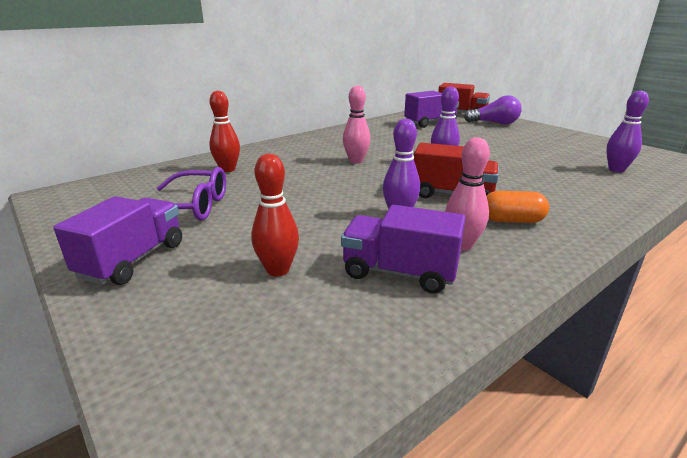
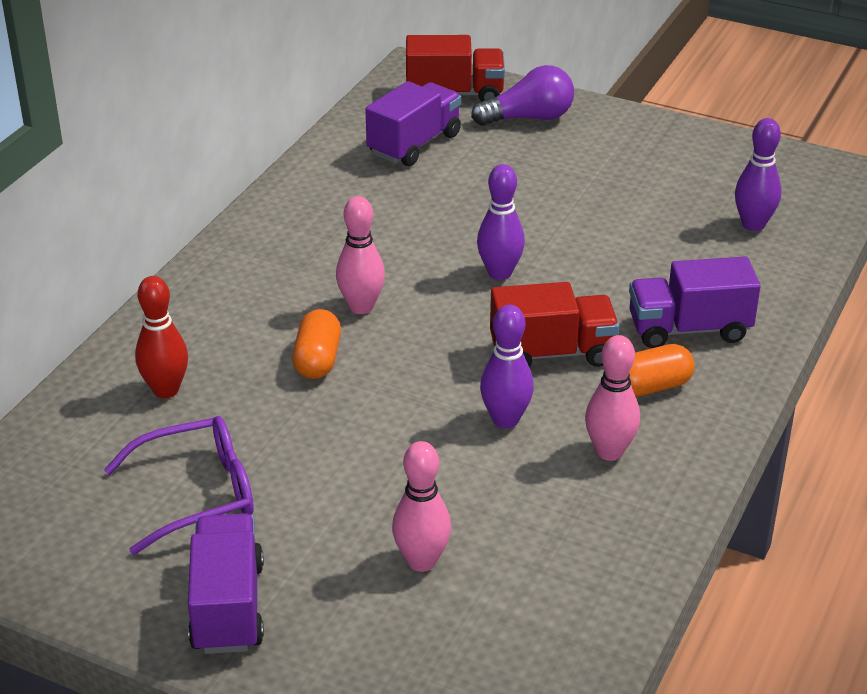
camera: 25 degrees left, 10 degrees up
red bowling pin [251,154,299,277] -> pink bowling pin [392,441,451,572]
purple truck [341,205,465,294] -> purple truck moved to [629,256,761,348]
none -> orange capsule [292,309,341,379]

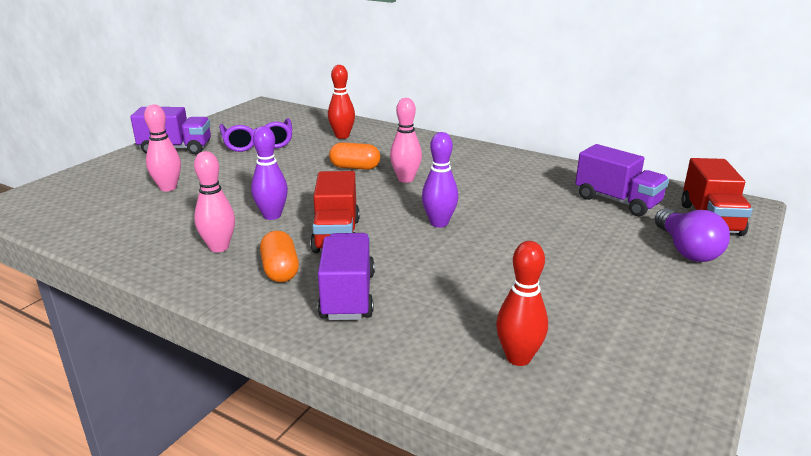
camera: 95 degrees right, 10 degrees down
purple bowling pin [735,118,782,231] -> red bowling pin [496,241,548,366]

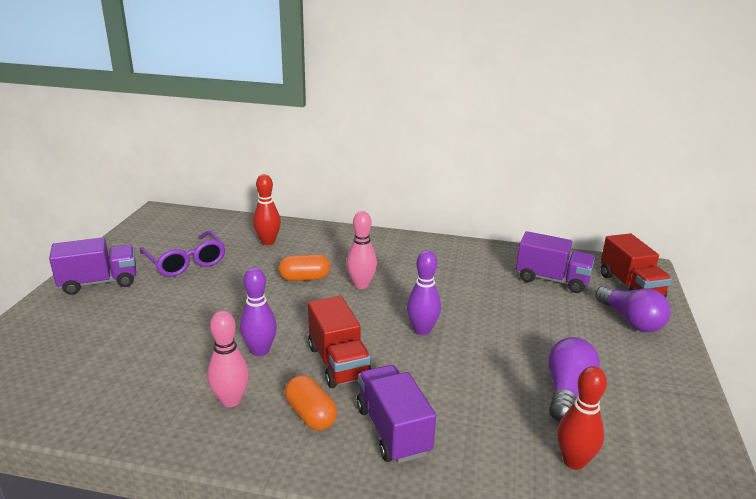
camera: 20 degrees left, 0 degrees up
pink bowling pin [144,104,181,191] -> none
none -> purple light bulb [548,337,600,422]

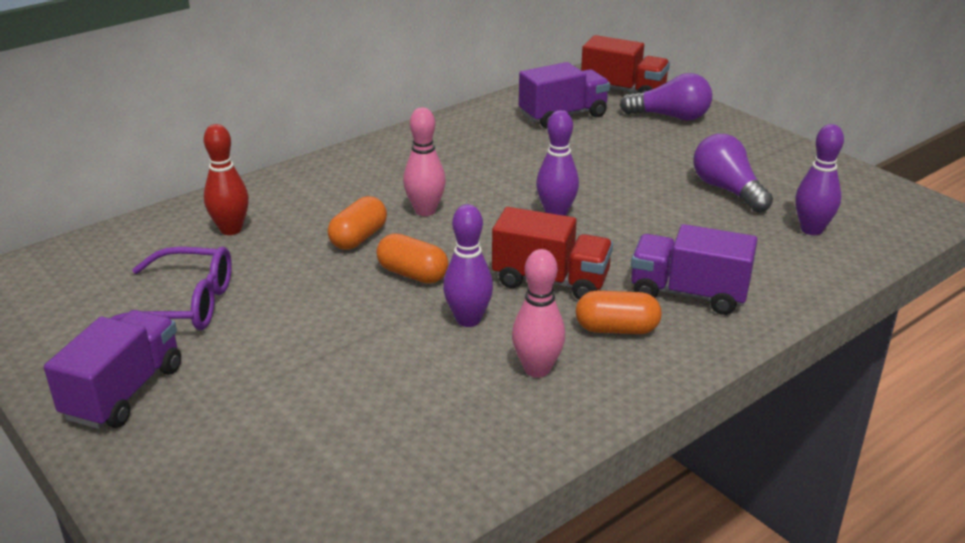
camera: 50 degrees left, 5 degrees up
red bowling pin [557,366,607,470] -> purple bowling pin [795,124,844,235]
none -> orange capsule [376,234,449,284]

